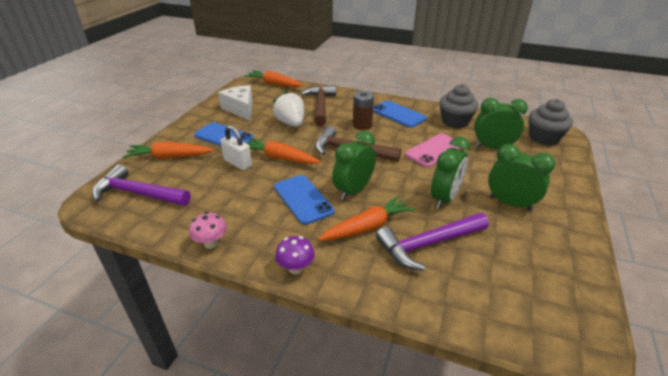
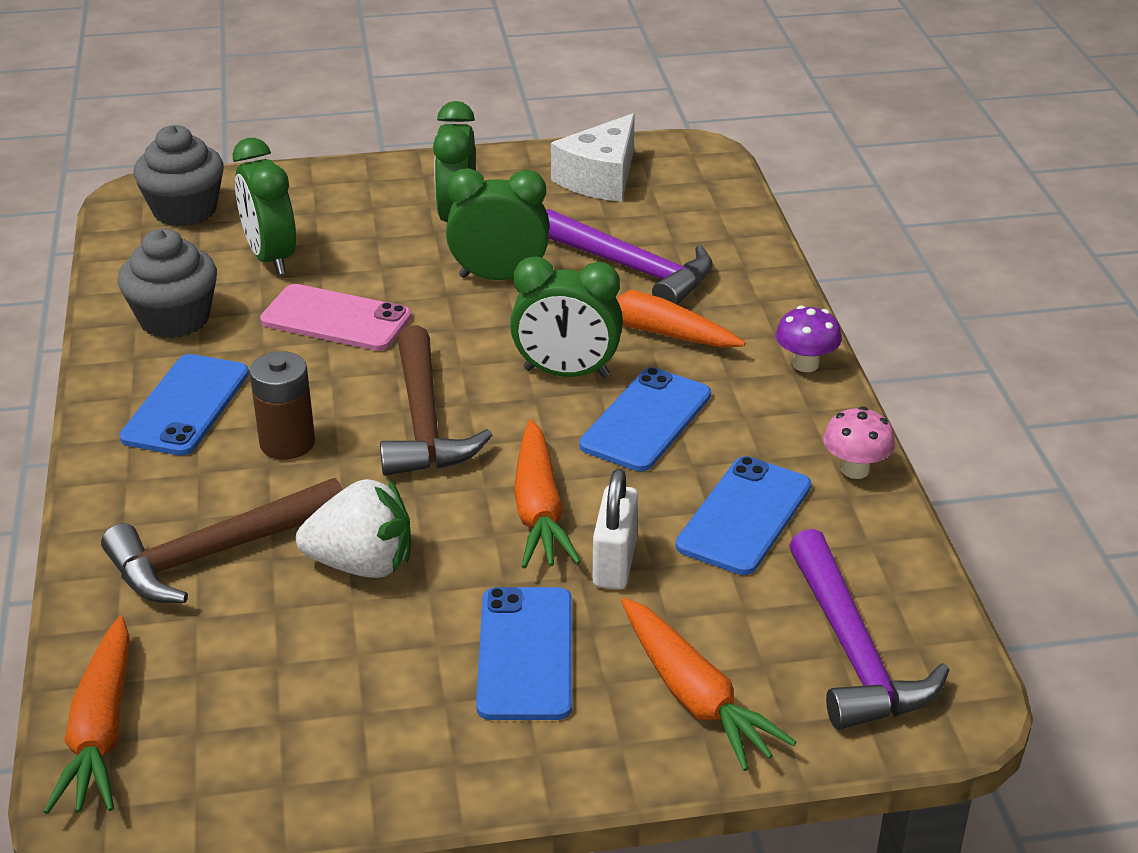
camera: 120 degrees left, 0 degrees up
white cheese [218,85,253,121] -> white cheese moved to [551,113,635,202]
white strawberry [273,91,304,127] -> white strawberry turned 120 degrees counterclockwise [296,479,411,578]
none -> blue phone [676,456,811,575]

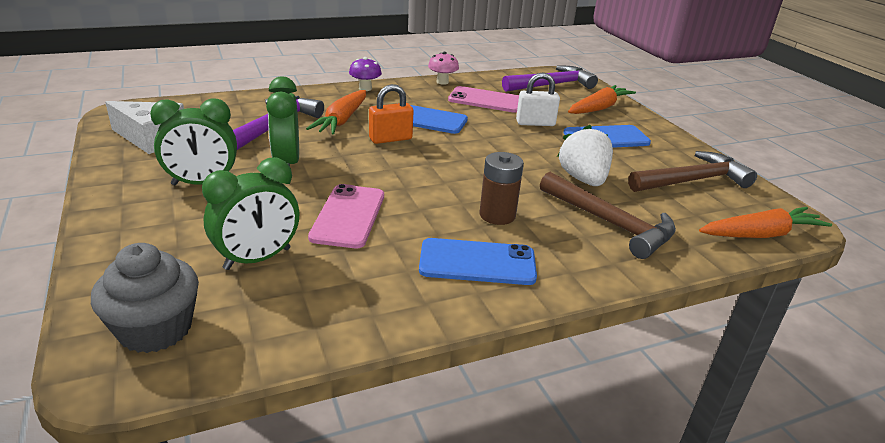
camera: 105 degrees left, 5 degrees down
grey cupcake [118,228,217,339] -> none
brown hammer [380,325,492,476] -> brown hammer moved to [628,151,757,192]
green clock [510,256,623,378] -> orange padlock [369,84,414,144]
orange carrot [514,420,581,568] -> none
blue phone [676,456,811,575] -> pink phone [448,86,519,113]

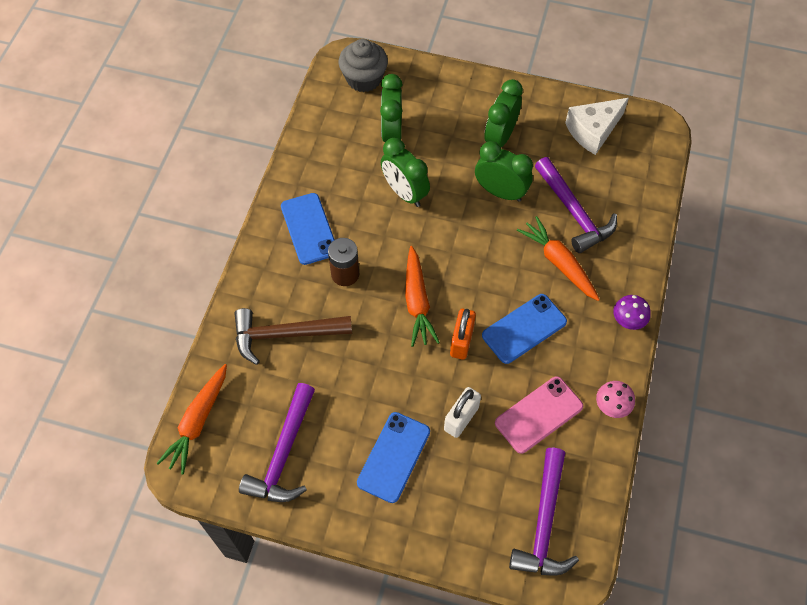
camera: 130 degrees right, 30 degrees up
pink phone [308,184,384,248] -> green clock [381,138,430,207]
orange padlock [369,84,414,144] -> orange padlock moved to [450,309,476,360]
blue phone [419,238,537,285] -> blue phone turned 60 degrees counterclockwise [281,193,335,265]
white strawberry [557,125,613,186] -> none
orange carrot [568,85,636,114] -> orange carrot moved to [405,246,440,347]
brown hammer [628,151,757,192] -> purple hammer [239,383,315,502]

